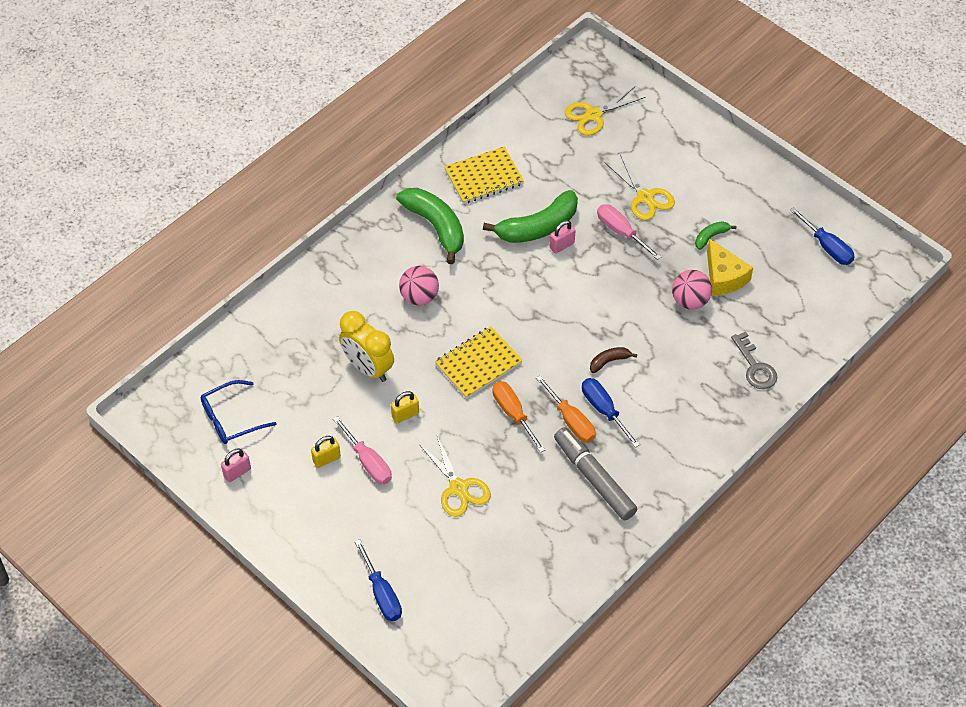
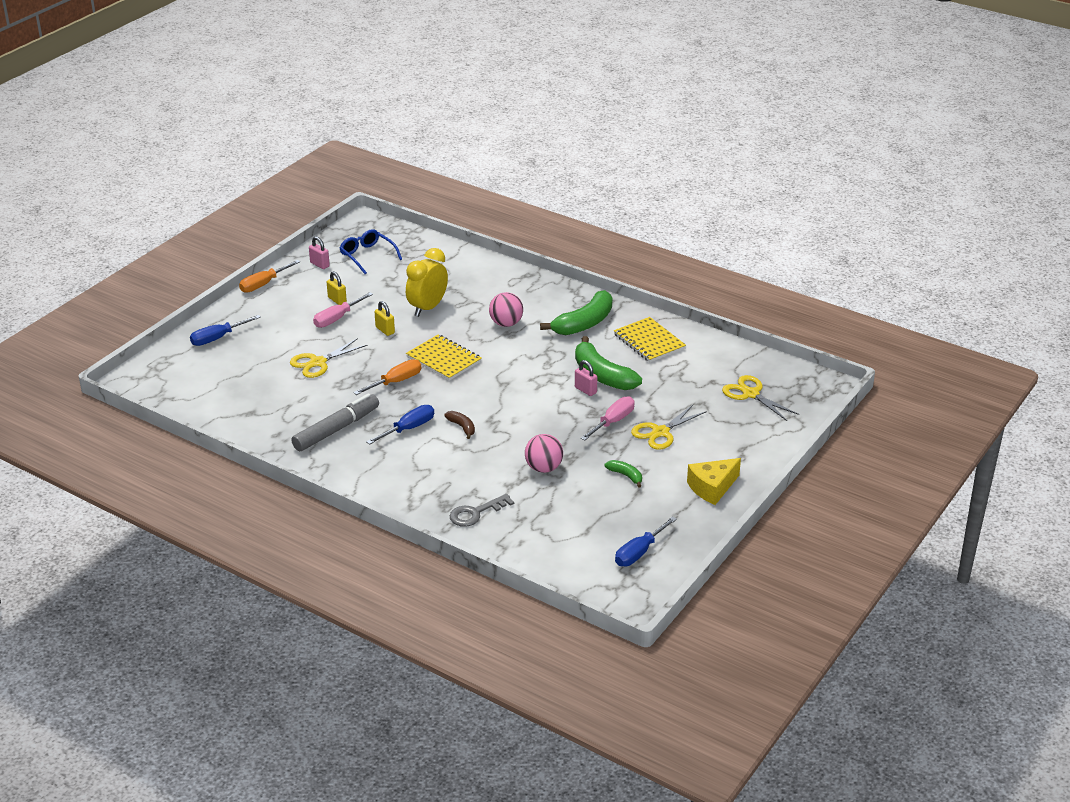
camera: 80 degrees right, 20 degrees down
orange screwdriver [536,375,596,443] -> orange screwdriver moved to [239,260,300,293]
yellow cheese [707,239,753,296] -> yellow cheese moved to [687,458,741,505]

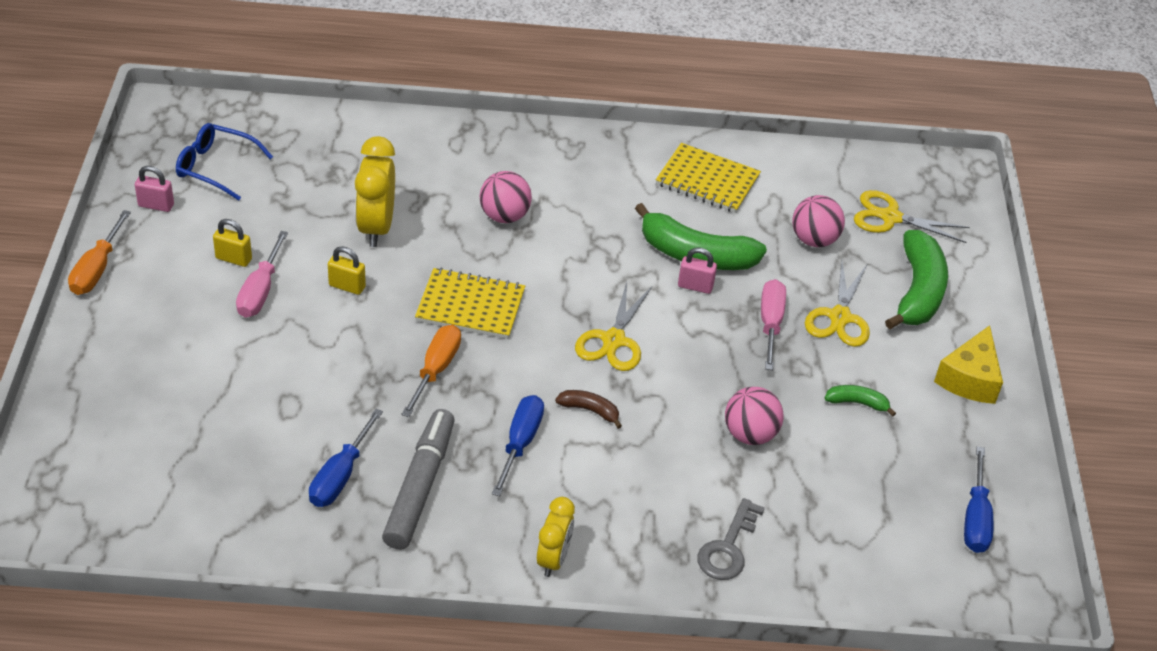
camera: 35 degrees left, 10 degrees up
blue screwdriver [190,315,261,346] -> blue screwdriver moved to [309,409,383,507]
yellow scissors [290,338,368,378] -> yellow scissors moved to [575,282,652,371]
green banana [540,290,613,335] -> green banana moved to [885,230,948,329]
none -> yellow clock [537,497,575,577]
none -> pink ball [792,195,845,247]

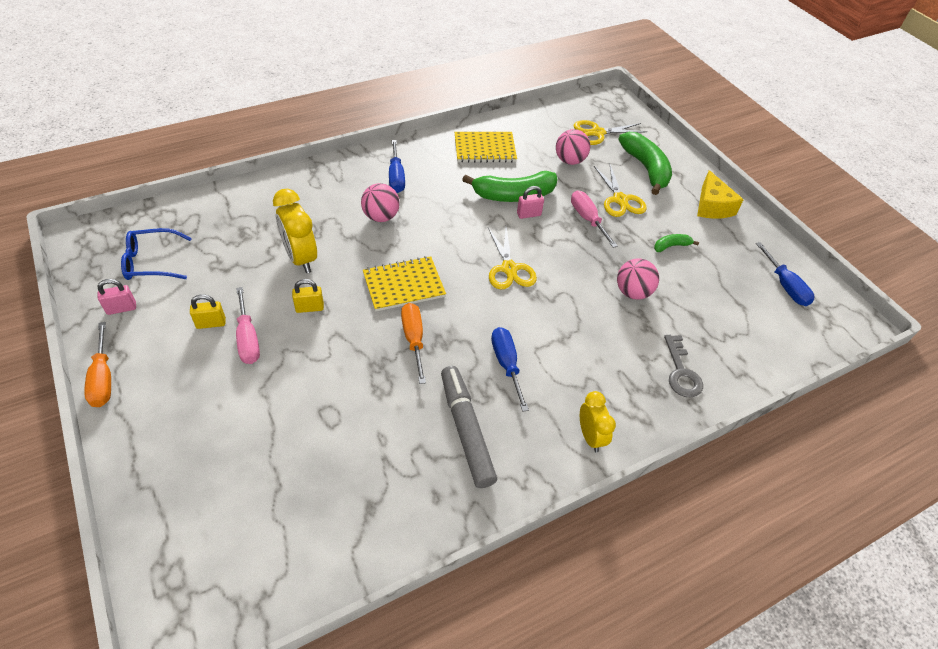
camera: 30 degrees left, 5 degrees up
blue screwdriver [309,409,383,507] -> blue screwdriver moved to [389,140,405,193]
brown banana [555,390,622,429] -> none

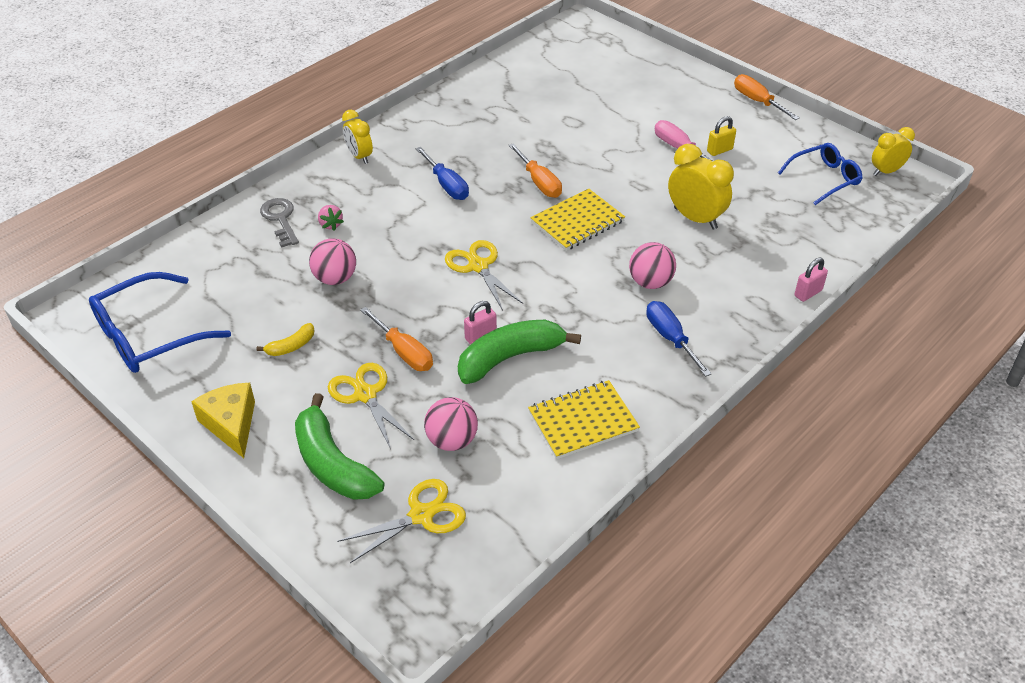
camera: 165 degrees right, 5 degrees down
pink padlock [97,279,136,315] -> pink padlock moved to [794,258,828,302]
yellow padlock [292,279,324,313] -> none
grey marker [441,366,497,488] -> none
pink screwdriver [571,191,618,248] -> orange screwdriver [360,307,433,371]
green banana [654,234,699,252] -> yellow banana [257,323,314,356]
blue screwdriver [756,242,814,306] -> blue glasses [89,272,231,373]
none -> pink strawberry [318,205,344,231]
none -> yellow clock [872,127,915,176]

